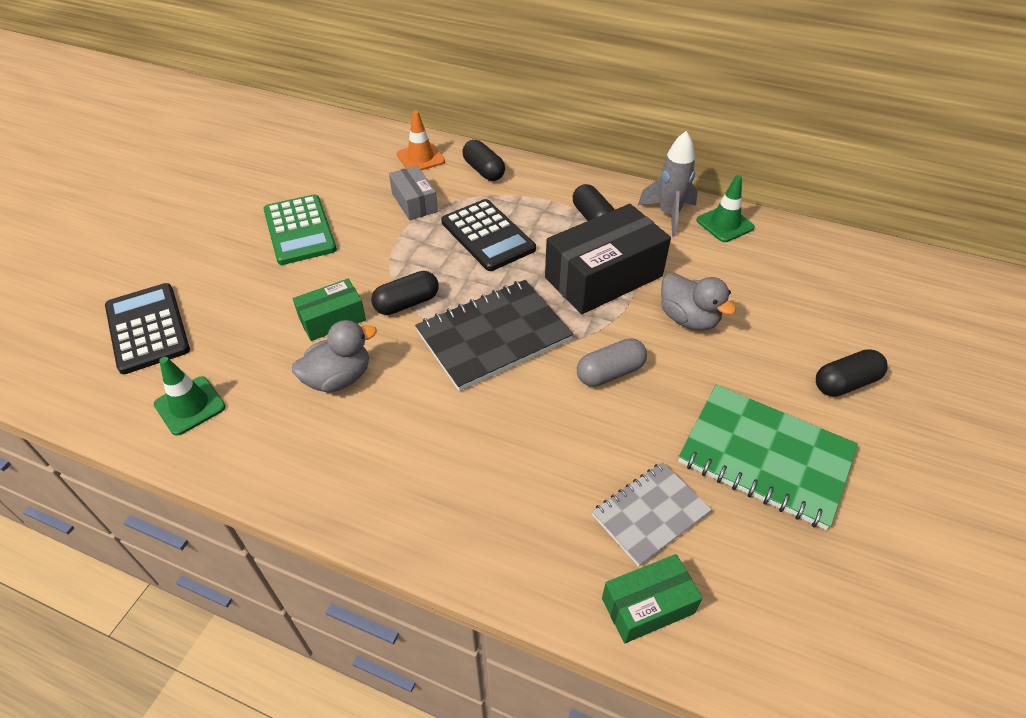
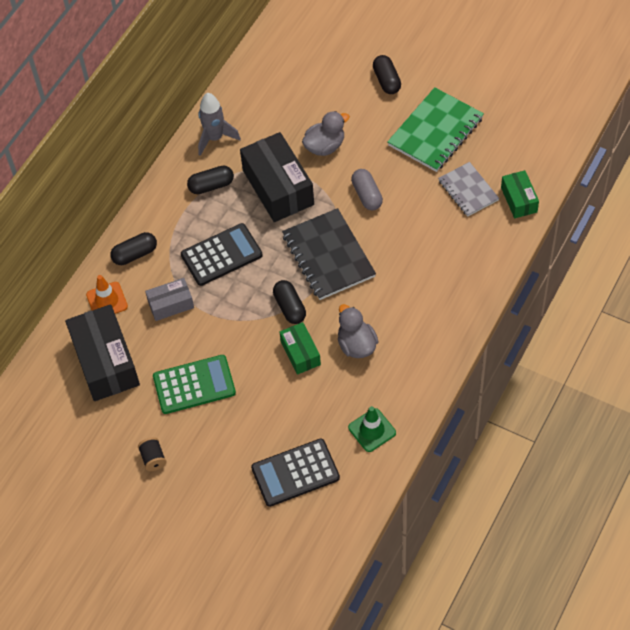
camera: 80 degrees left, 10 degrees up
green traffic cone [696,175,755,242] -> none
none -> black box [65,304,140,401]
none -> black spool [138,437,166,471]

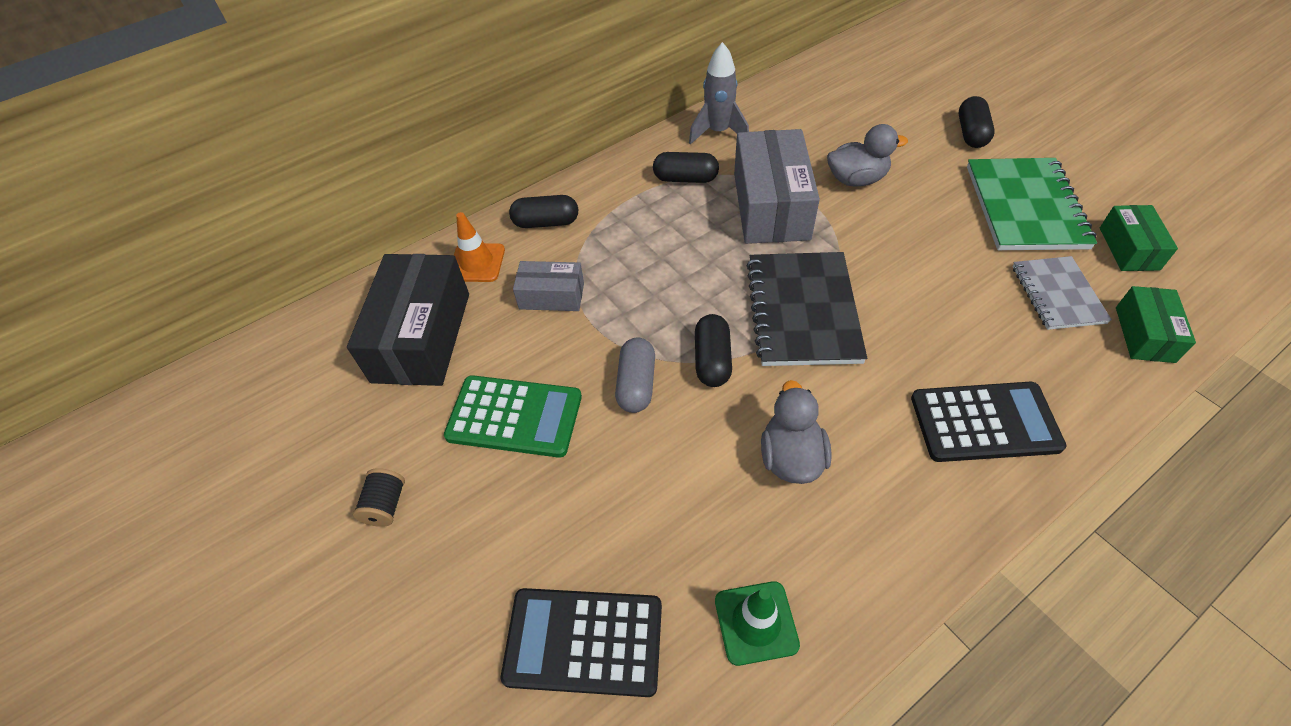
camera: 25 degrees right, 5 degrees down
black calculator [181,223,263,286] -> black calculator moved to [911,382,1066,462]
black box [240,132,314,222] -> grey box [734,129,820,244]
green box [280,322,321,375] -> green box moved to [1100,205,1178,271]
grey capsule [351,169,383,210] -> grey capsule moved to [615,338,655,413]
green notebook [387,87,484,172] -> green notebook turned 60 degrees counterclockwise [967,158,1097,250]

